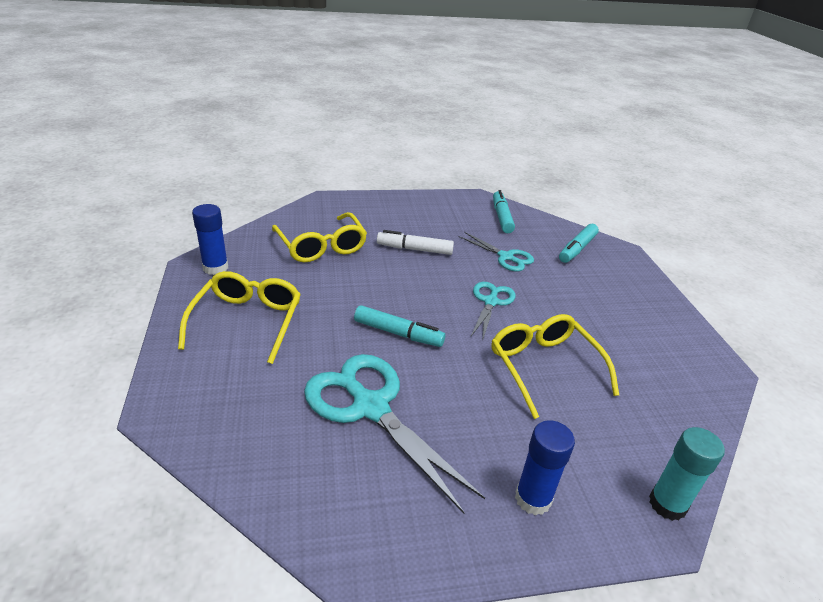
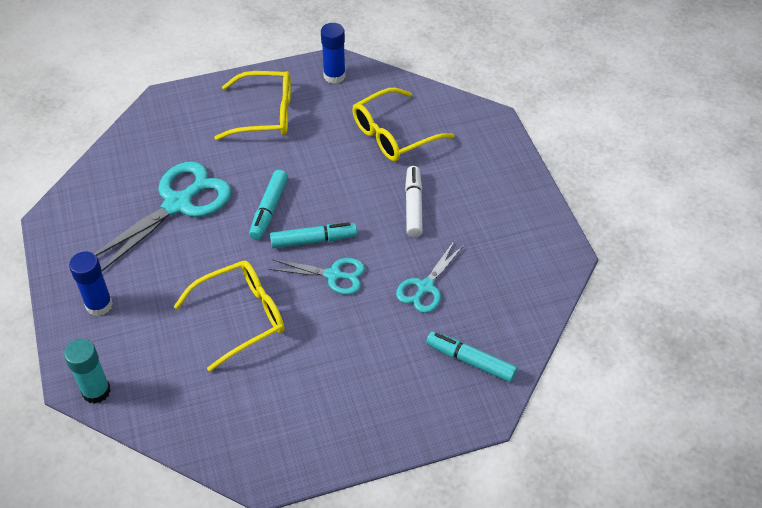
camera: 85 degrees right, 15 degrees up
turquoise marker [493,190,515,233] -> turquoise marker moved to [270,222,357,248]

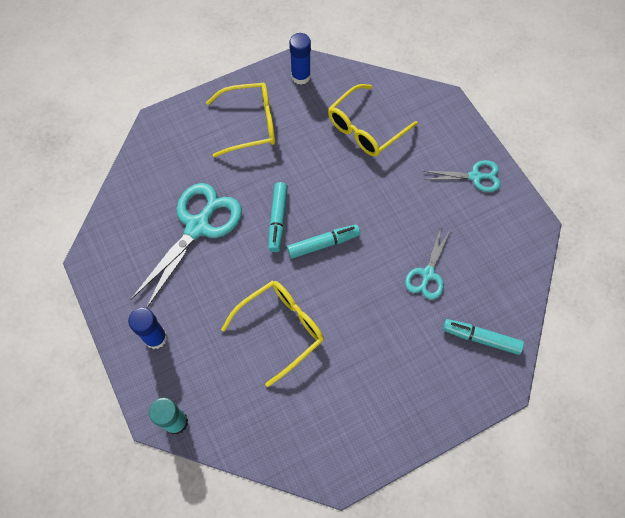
camera: 10 degrees left, 15 degrees up
turquoise scissors [269,258,365,295] -> turquoise scissors moved to [424,160,501,192]
white marker [405,166,423,237] -> none

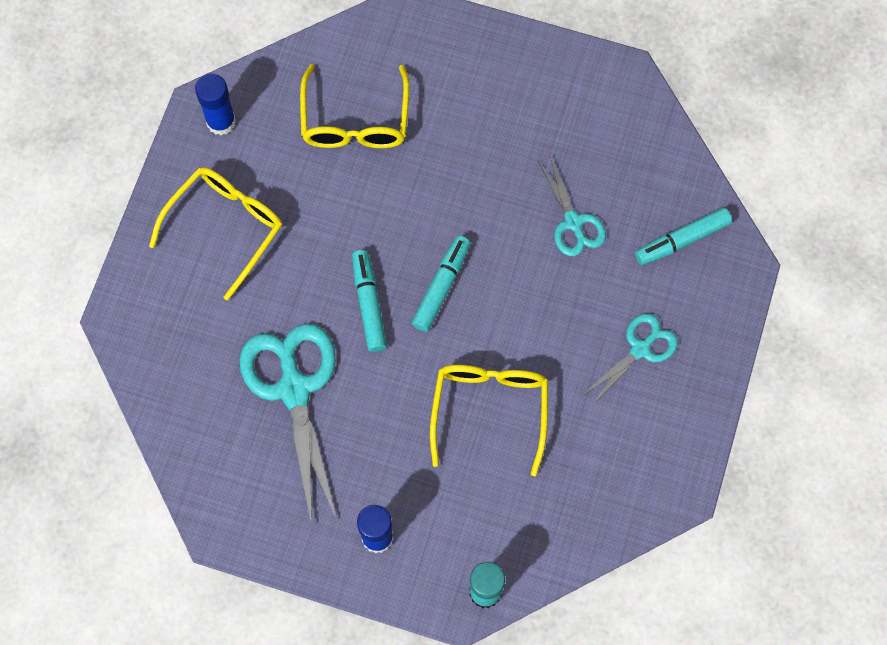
camera: 45 degrees left, 5 degrees up
turquoise marker [268,182,288,252] -> turquoise marker turned 150 degrees counterclockwise [352,250,387,352]
turquoise scissors [424,160,501,192] -> turquoise scissors moved to [582,313,678,404]

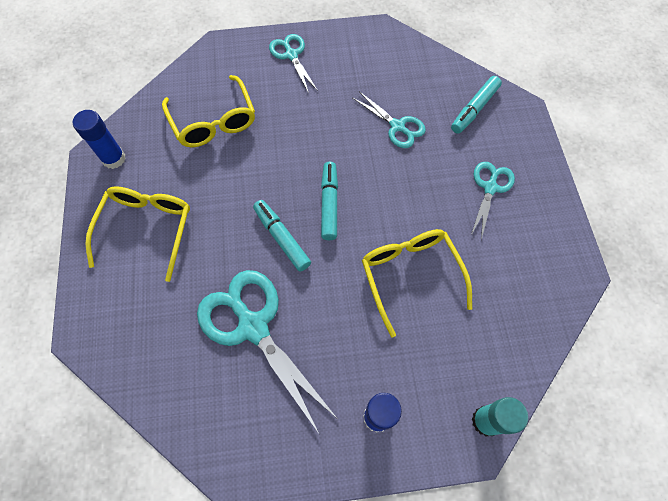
camera: 25 degrees left, 5 degrees down
none -> turquoise scissors [269,34,318,93]

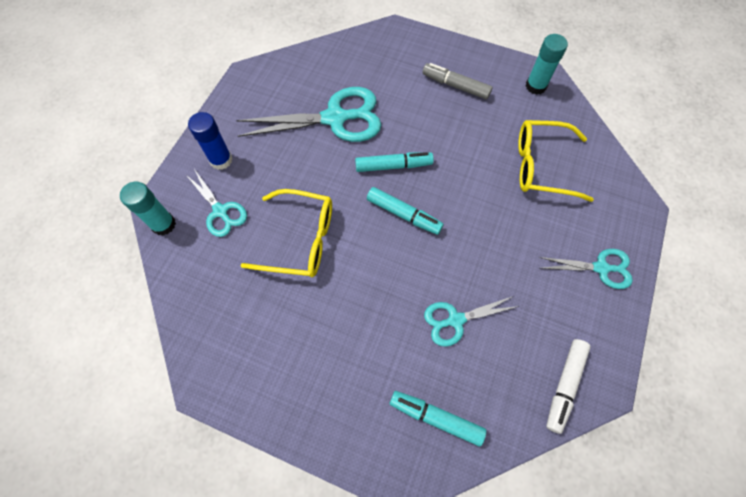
camera: 120 degrees right, 0 degrees up
blue glue stick [73,110,126,169] -> turquoise glue stick [526,34,568,95]
yellow glasses [86,186,190,282] -> grey marker [423,63,492,99]
turquoise marker [451,76,502,134] -> turquoise marker turned 45 degrees counterclockwise [390,391,486,446]
turquoise scissors [471,162,515,240] -> turquoise scissors moved to [185,169,247,237]
none -> white marker [546,339,591,434]

